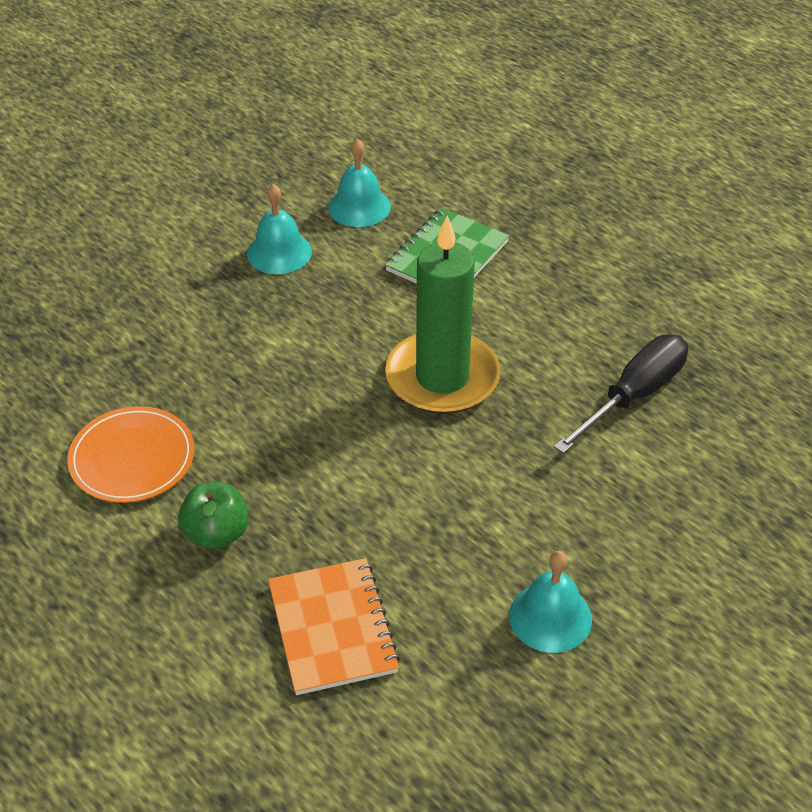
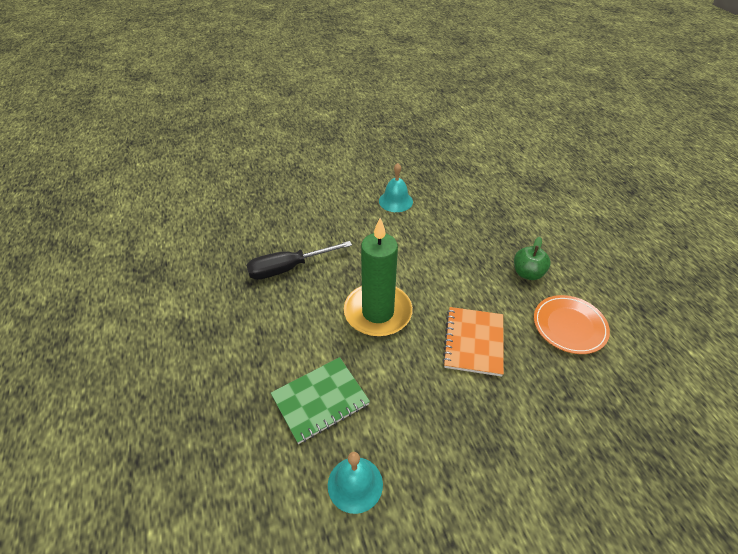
camera: 155 degrees left, 0 degrees up
turquoise bell [247,184,312,274] -> none
orange notebook [268,558,400,695] -> orange notebook moved to [442,307,504,377]

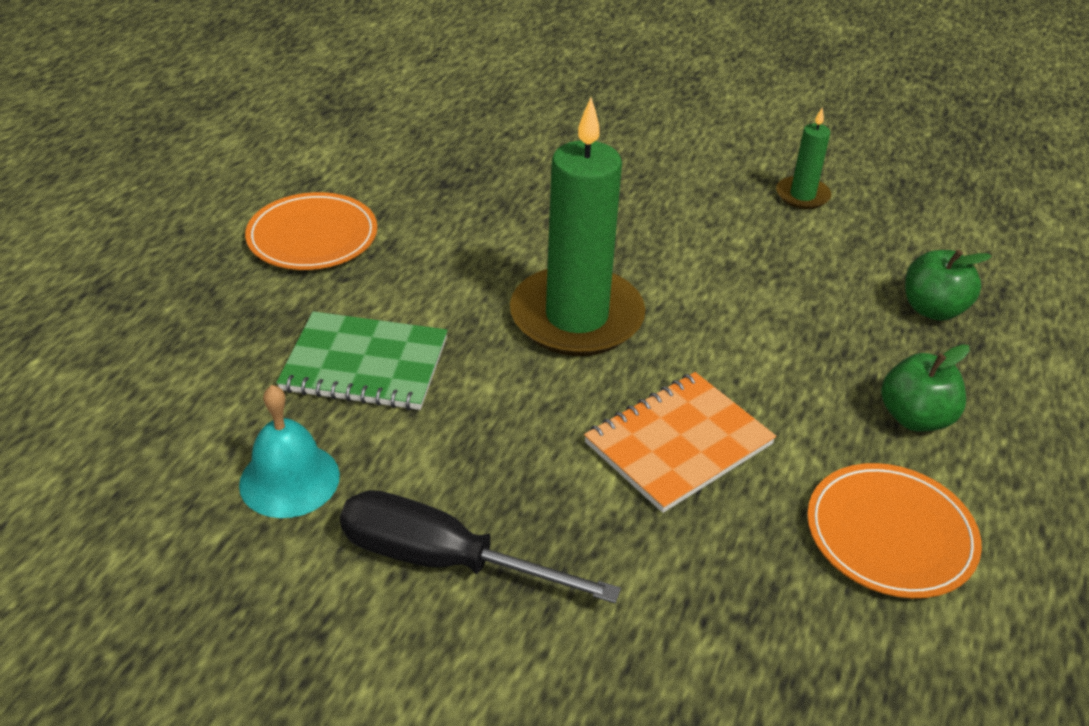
camera: 40 degrees right, 5 degrees down
black screwdriver [246,241,352,280] -> black screwdriver moved to [340,490,621,603]
turquoise bell [379,163,413,212] -> green candle [776,108,831,209]
none -> orange plate [245,192,377,270]
none -> green apple [905,249,991,321]

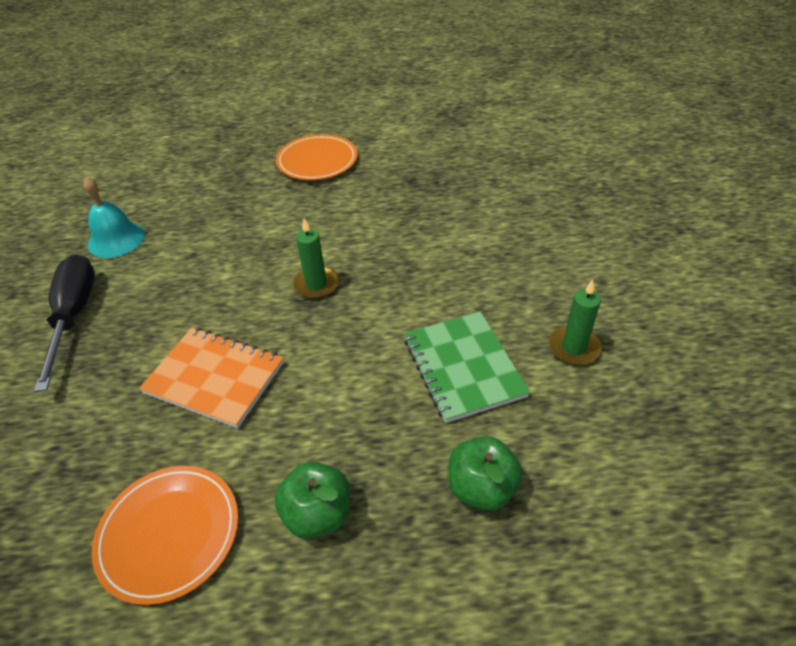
camera: 65 degrees right, 5 degrees up
green notebook [276,311,448,410] -> green notebook moved to [404,312,530,423]
green candle [510,98,645,356] -> green candle [293,218,339,299], size x0.47

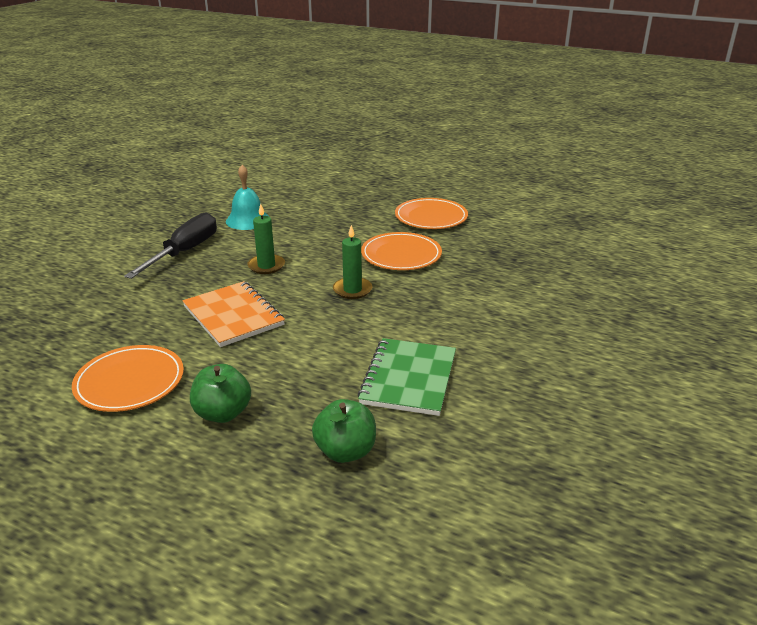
camera: 30 degrees right, 15 degrees down
green candle [549,279,602,365] -> green candle moved to [247,203,285,274]
none -> orange plate [361,232,442,270]

